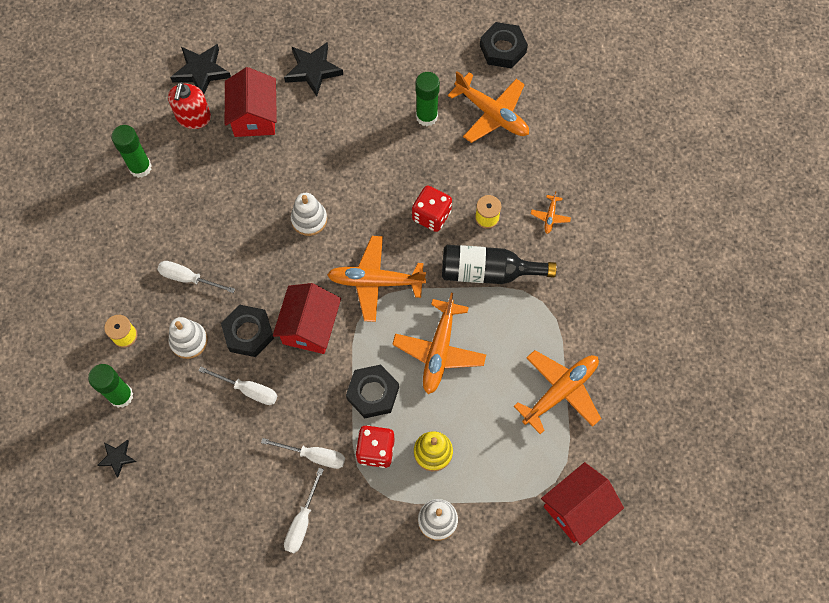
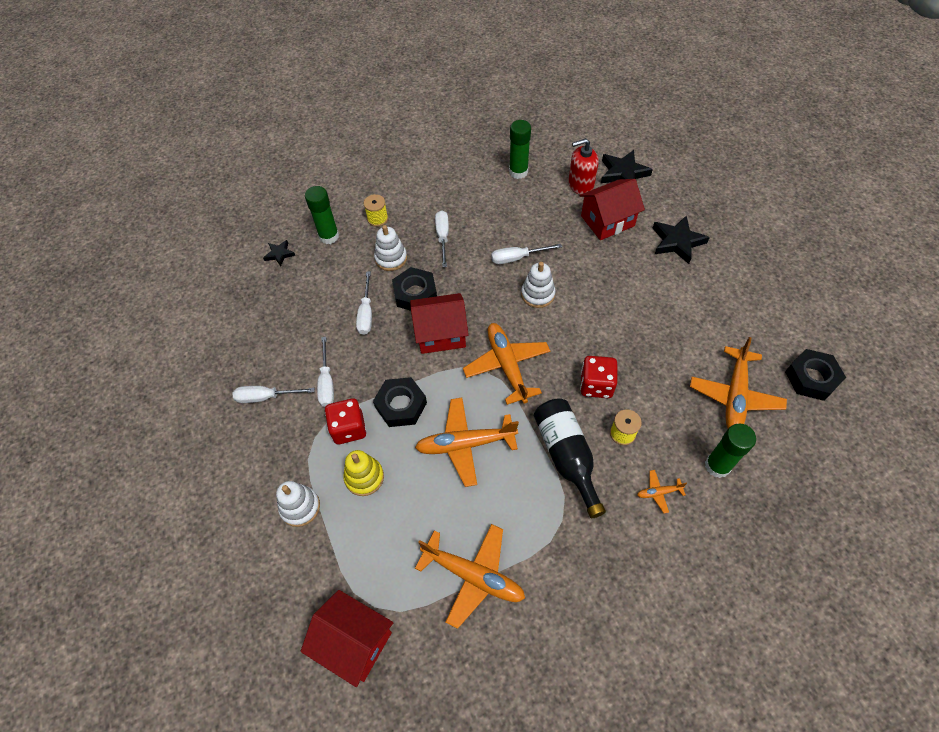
camera: 70 degrees right, 10 degrees down
green glue stick [416,72,440,126] -> green glue stick moved to [705,424,756,478]
none -> white screwdriver [491,244,562,264]

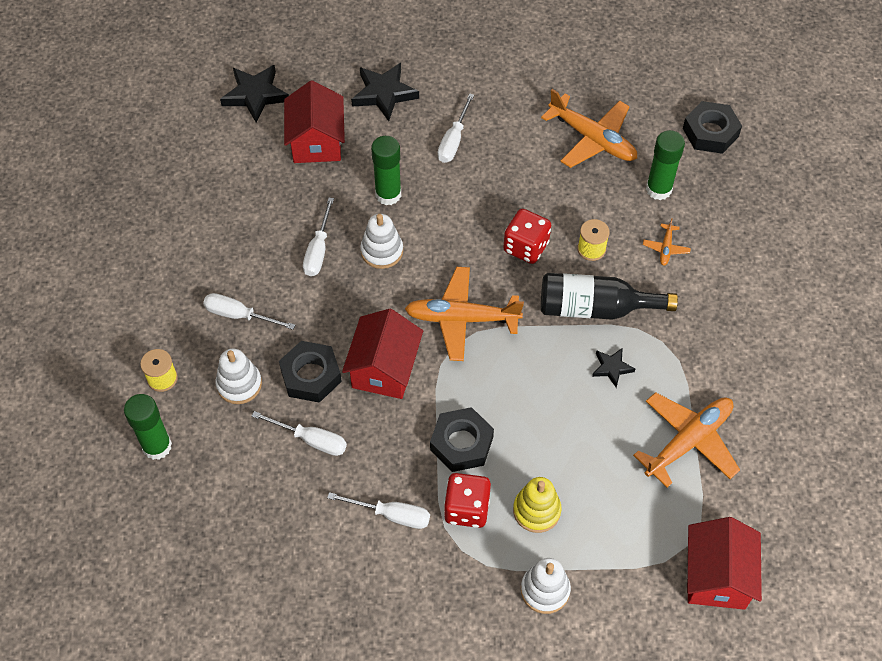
camera: 70 degrees left, 0 degrees up
white screwdriver [233,386,315,403] -> white screwdriver moved to [438,93,474,163]
black star [263,240,295,267] -> black star moved to [592,348,635,388]
red house [301,590,393,687] -> red house turned 45 degrees counterclockwise [687,517,762,610]
orange plane [415,398,519,487] -> none
green glue stick [509,120,531,179] -> green glue stick moved to [371,136,401,205]
red soap dispenser [568,138,599,195] -> none
black nut [785,349,846,401] -> black nut moved to [683,101,742,154]

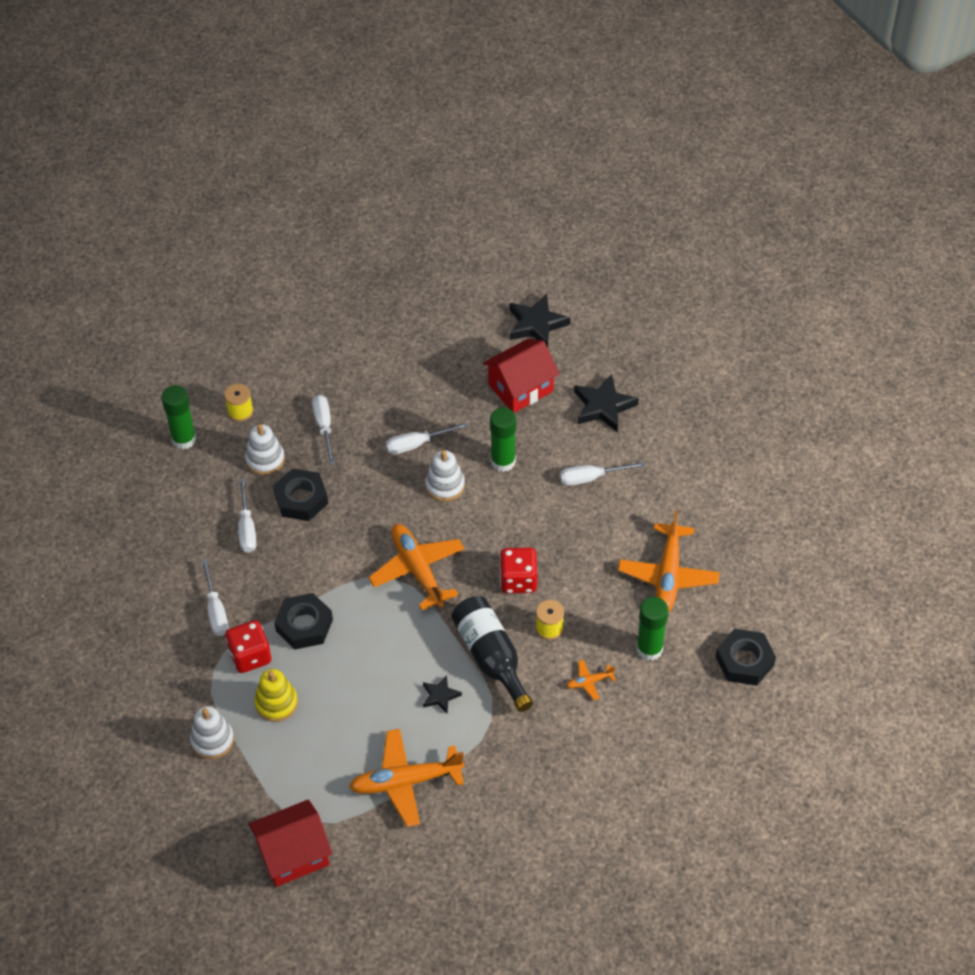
camera: 60 degrees right, 5 degrees down
red house [342,309,423,399] -> none
orange plane [633,392,740,487] -> orange plane turned 150 degrees clockwise [349,729,464,827]

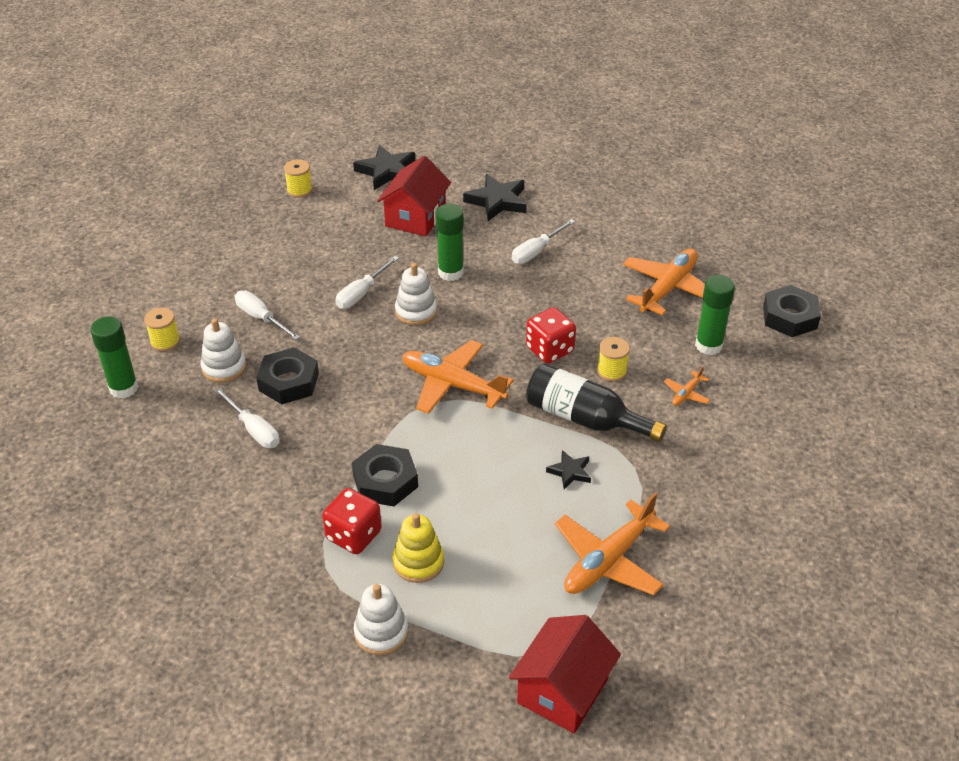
camera: 35 degrees left, 10 degrees down
white screwdriver [201,559,229,636] -> none
orange plane [618,510,720,612] -> orange plane turned 120 degrees counterclockwise [623,248,705,315]
none -> yellow spool [284,159,312,198]

